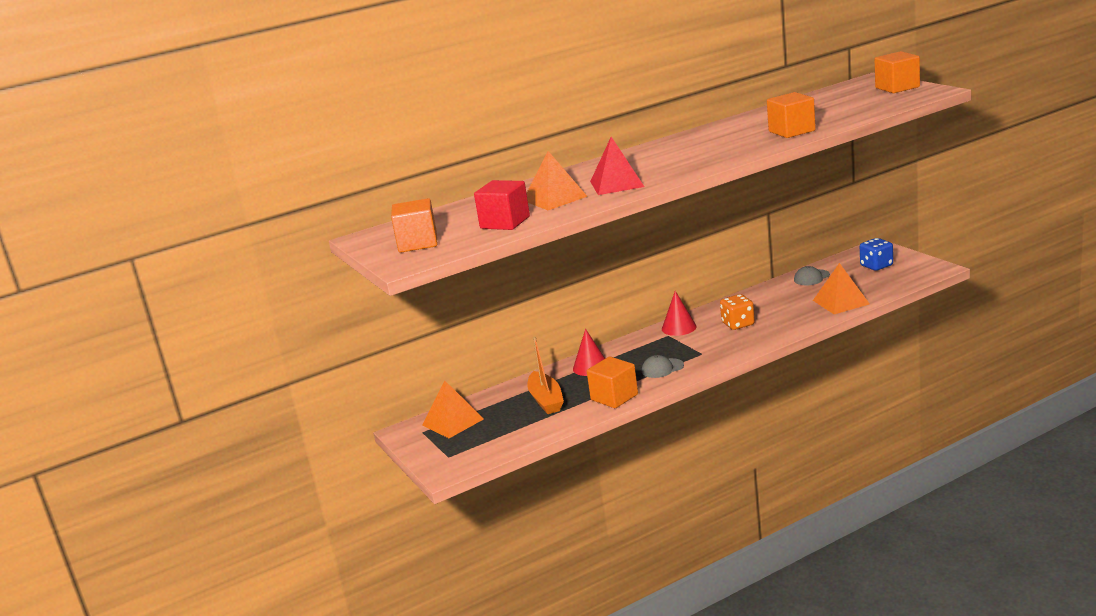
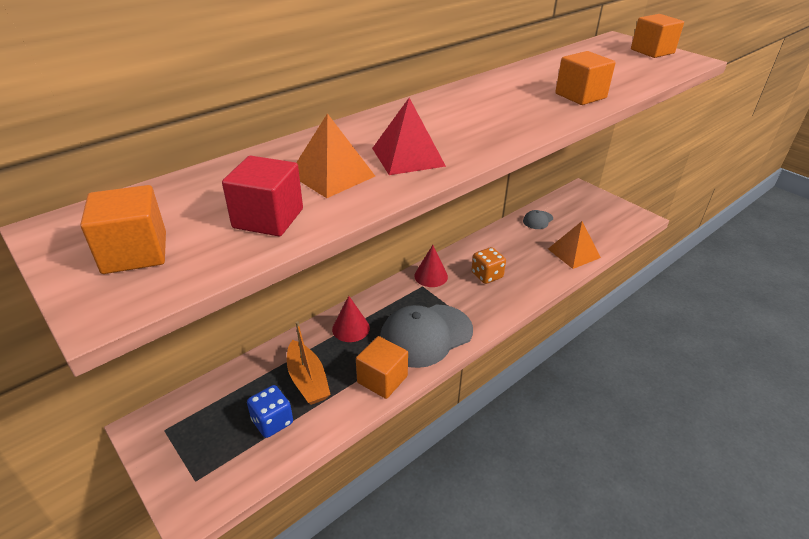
camera: 15 degrees left, 15 degrees up
orange pyramid [422,381,484,438] -> none
grey cap [642,355,684,378] -> grey cap [380,305,473,368], size x2.21
blue dice [860,238,893,271] -> blue dice moved to [247,385,293,438]

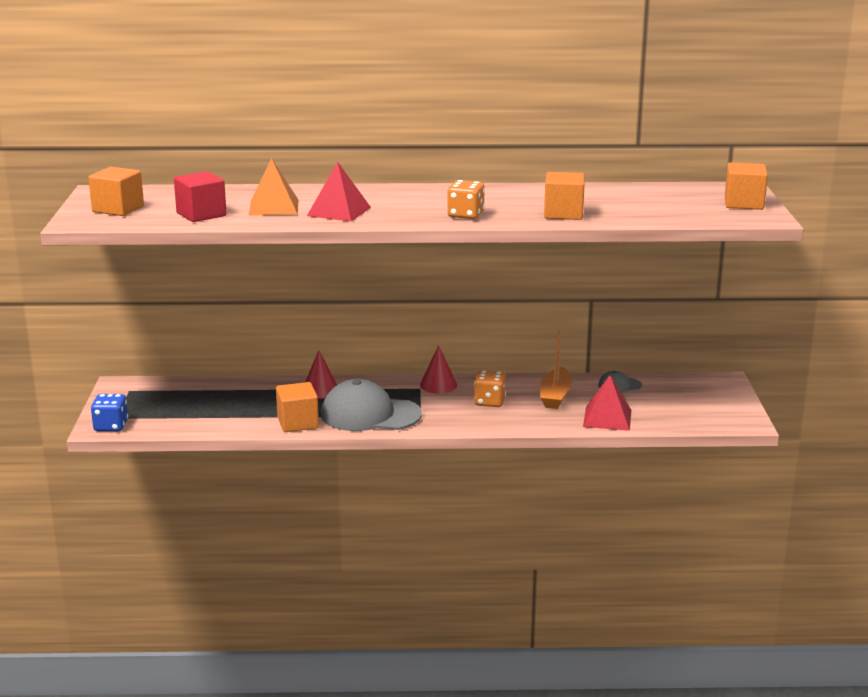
camera: 40 degrees right, 15 degrees down
blue dice [247,385,293,438] -> blue dice moved to [91,394,128,431]
orange boat [287,321,331,405] -> orange boat moved to [540,331,572,409]
orange pyramid [548,221,601,269] -> red pyramid [583,375,631,431]
none -> orange dice [447,180,485,219]

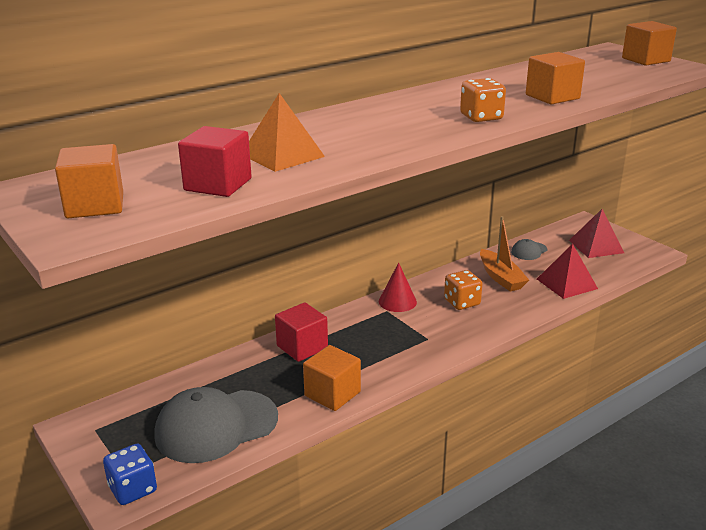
camera: 35 degrees left, 5 degrees up
red cone [305,350,337,399] -> red cube [275,302,328,362]
red pyramid [307,162,371,222] -> red pyramid moved to [569,209,624,258]
grey cap [321,379,422,431] -> grey cap moved to [154,387,278,463]

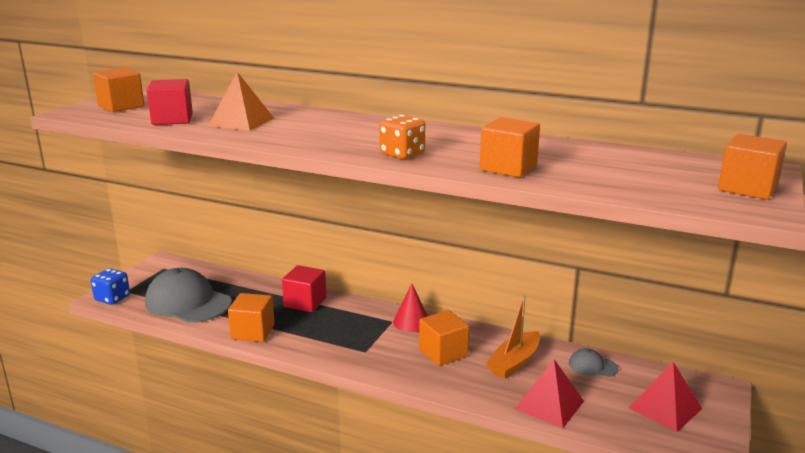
camera: 60 degrees right, 5 degrees down
orange dice [444,270,482,310] -> orange cube [419,310,469,366]

